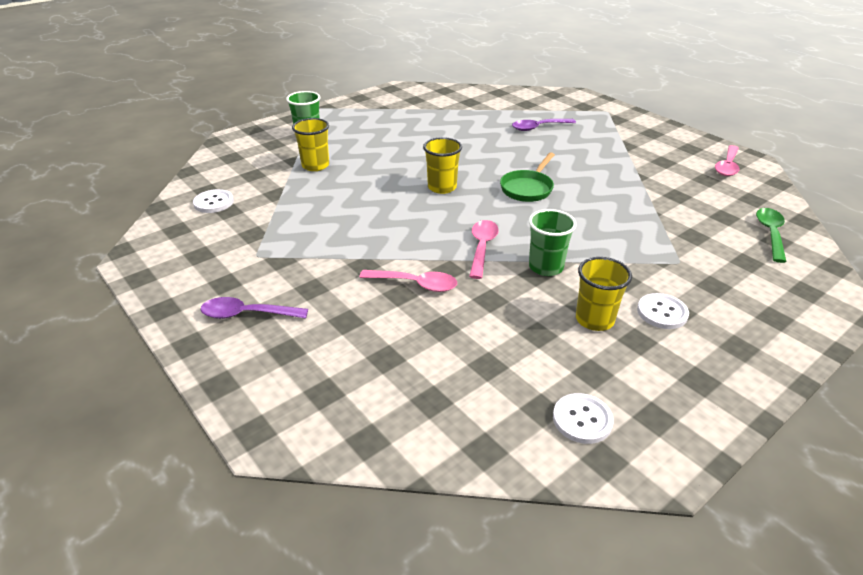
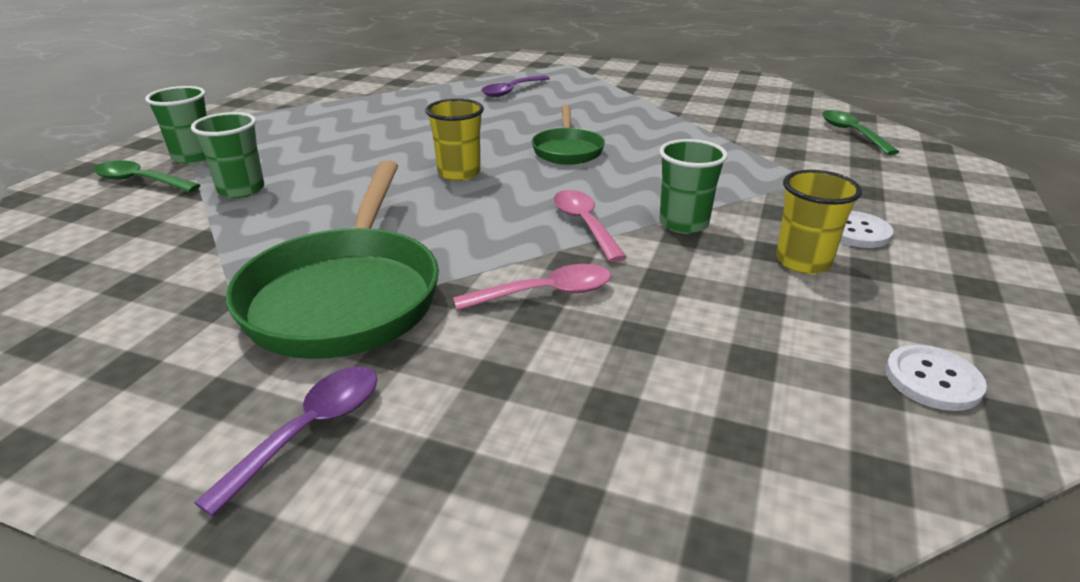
camera: 30 degrees left, 5 degrees down
white button [193,189,234,213] -> none
purple spoon [201,297,308,319] -> purple spoon turned 150 degrees clockwise [194,367,377,517]
yellow cup [292,118,329,171] -> green cup [191,112,264,198]
pink spoon [715,145,739,176] -> none
none -> green spoon [93,160,200,192]
none -> green pan [226,161,439,359]

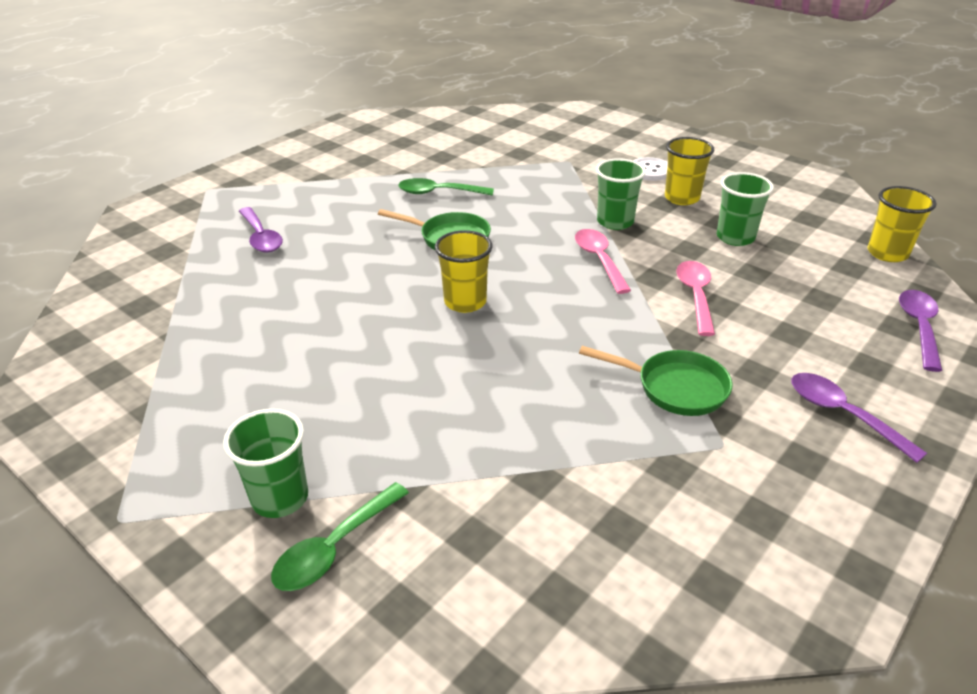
camera: 70 degrees left, 5 degrees up
green cup [191,112,264,198] -> green cup moved to [717,172,774,246]
green pan [226,161,439,359] -> green pan [579,346,733,416], size x0.54
pink spoon [554,190,627,262] -> pink spoon turned 75 degrees clockwise [575,229,631,294]
green spoon [822,110,899,155] -> green spoon moved to [398,178,494,196]
white button [885,345,987,411] -> none
none -> yellow cup [867,186,937,262]
none -> purple spoon [899,290,942,372]

